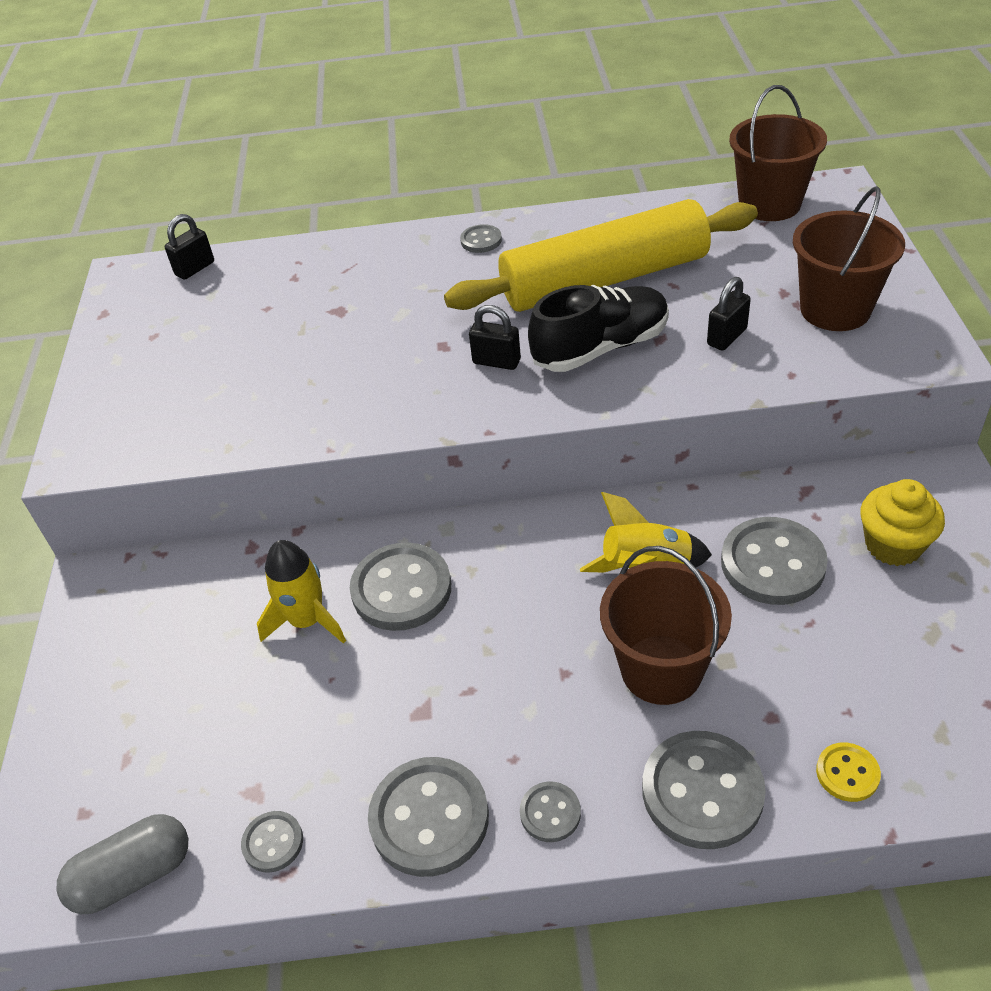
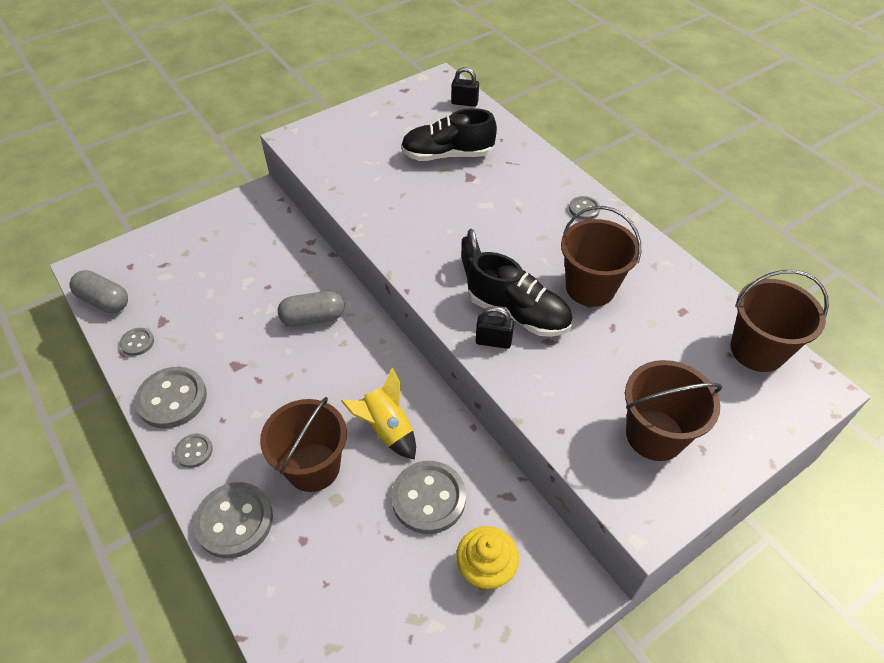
camera: 55 degrees right, 5 degrees up
yellow rocket [257,540,346,644] -> none
grey button [350,543,451,631] -> grey capsule [278,291,345,326]
yellow rolling pin [444,199,758,312] -> brown bucket [561,206,641,307]
black padlock [707,277,751,351] -> black padlock moved to [476,306,514,349]
yellow button [816,742,881,802] -> none
none -> black shoe [401,108,497,161]

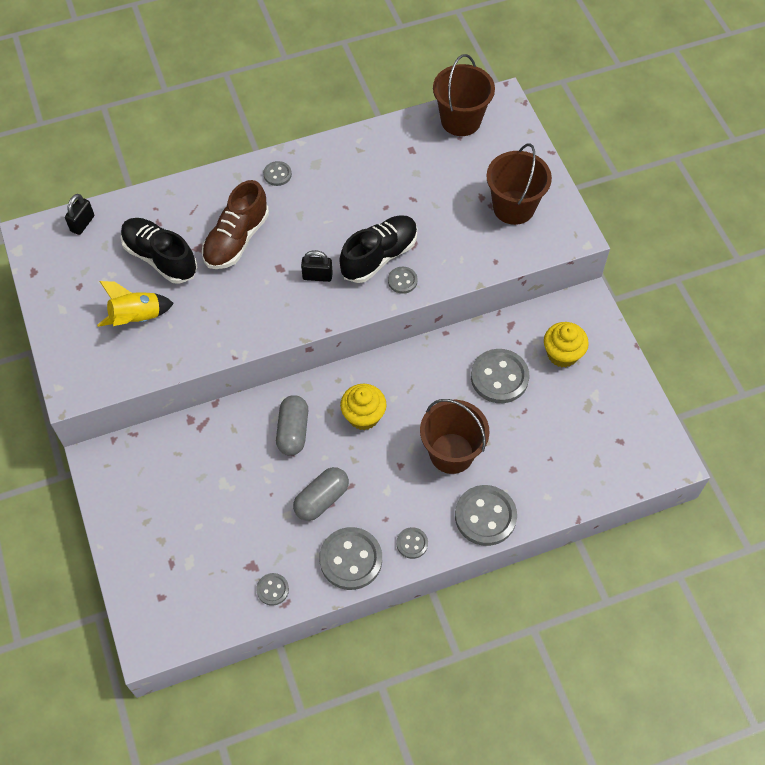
camera: 75 degrees left, 10 degrees up
grey capsule [70,270,128,313] -> grey capsule moved to [293,467,349,521]
yellow rocket [341,368,416,460] -> yellow rocket moved to [97,281,174,327]
black shoe [401,108,497,161] -> black shoe turned 120 degrees clockwise [120,218,197,284]
black padlock [476,306,514,349] -> grey button [388,267,418,294]
brown bucket [561,206,641,307] -> none
none -> brown shoe [202,180,269,269]
none -> yellow cupcake [340,384,387,430]

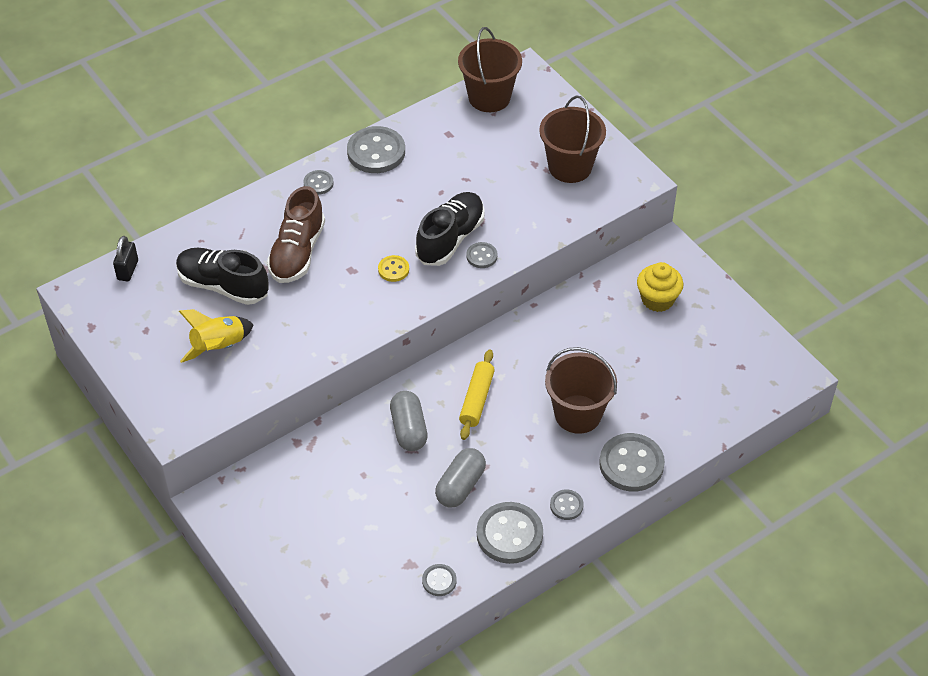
camera: 15 degrees left, 10 degrees down
black padlock [301,250,333,282] -> yellow button [378,255,409,282]
yellow cupcake [340,384,387,430] -> yellow rolling pin [459,349,495,440]
grey button [471,349,529,403] -> grey button moved to [347,126,405,173]

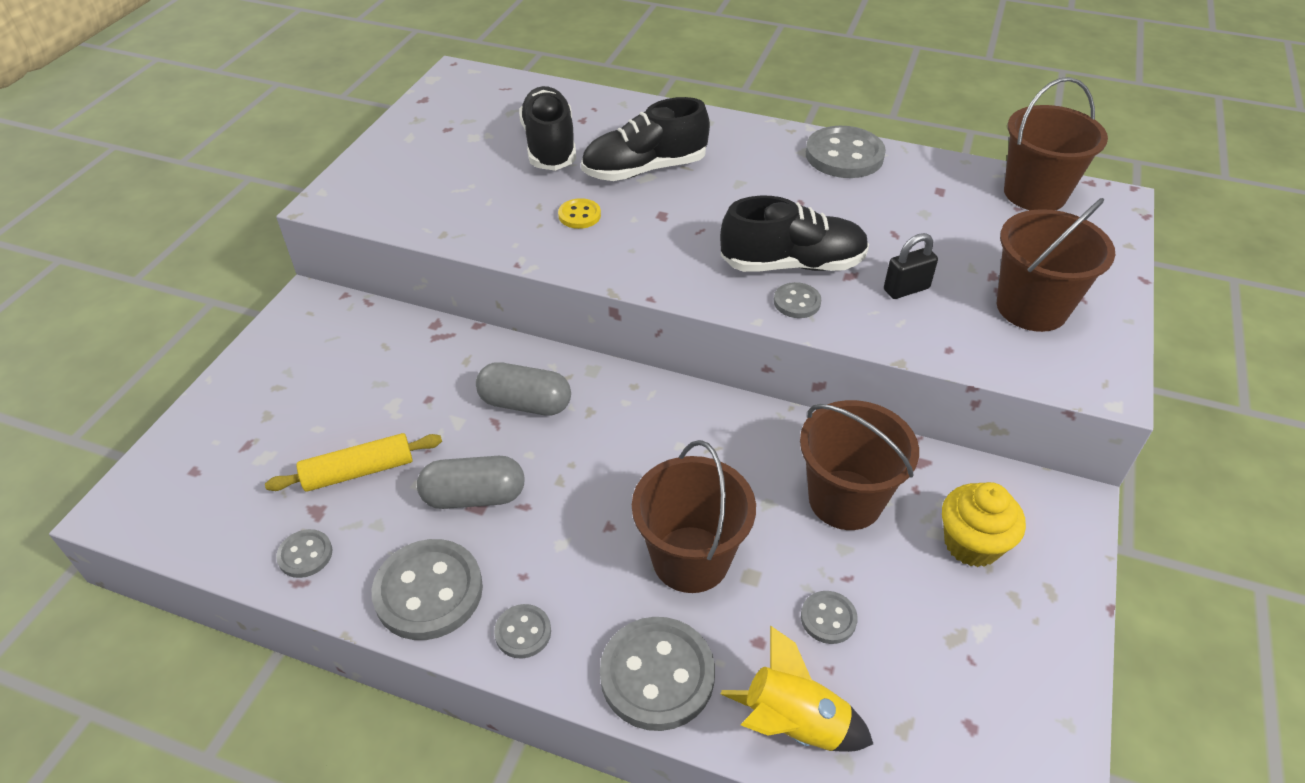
camera: 55 degrees right, 5 degrees down
black padlock [113,236,138,281] -> black padlock moved to [884,233,938,299]
yellow rocket [179,309,254,363] -> yellow rocket moved to [721,625,873,752]
brown shoe [267,186,325,283] -> black shoe [581,97,710,181]
grey button [303,170,334,195] -> grey button moved to [801,591,858,644]
yellow button [378,255,409,282] -> yellow button moved to [558,198,601,229]
grey capsule [390,391,428,451] -> grey capsule turned 60 degrees clockwise [476,362,571,416]
yellow rolling pin [459,349,495,440] -> yellow rolling pin moved to [265,433,442,492]
none -> brown bucket [800,400,919,530]

